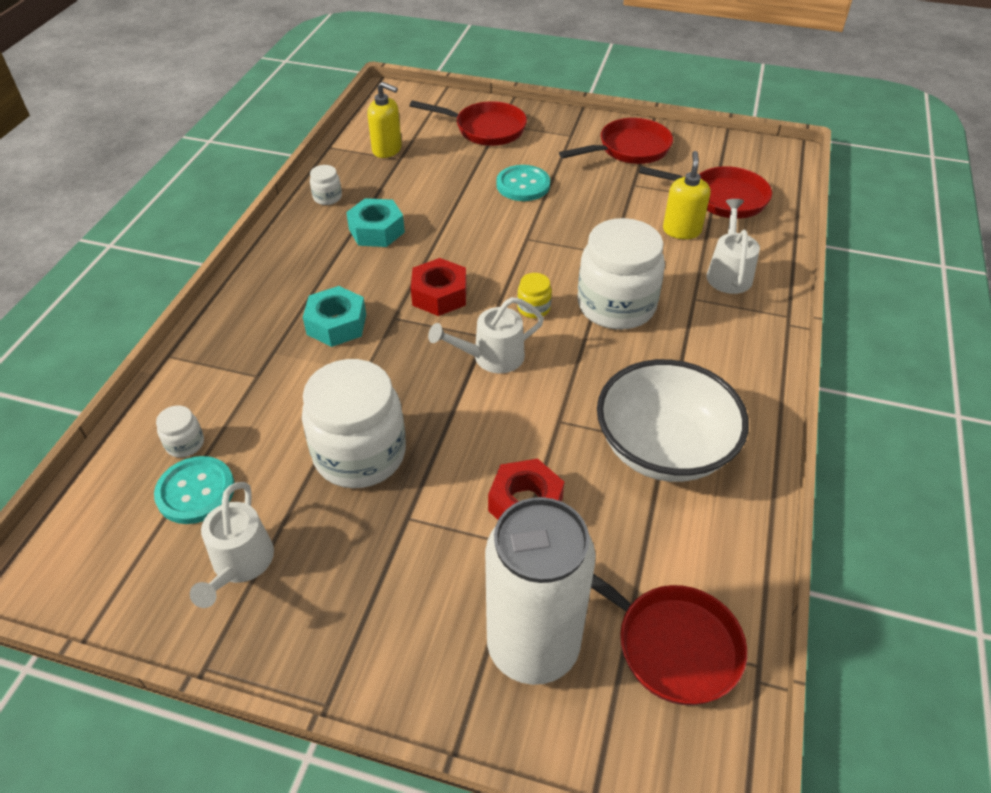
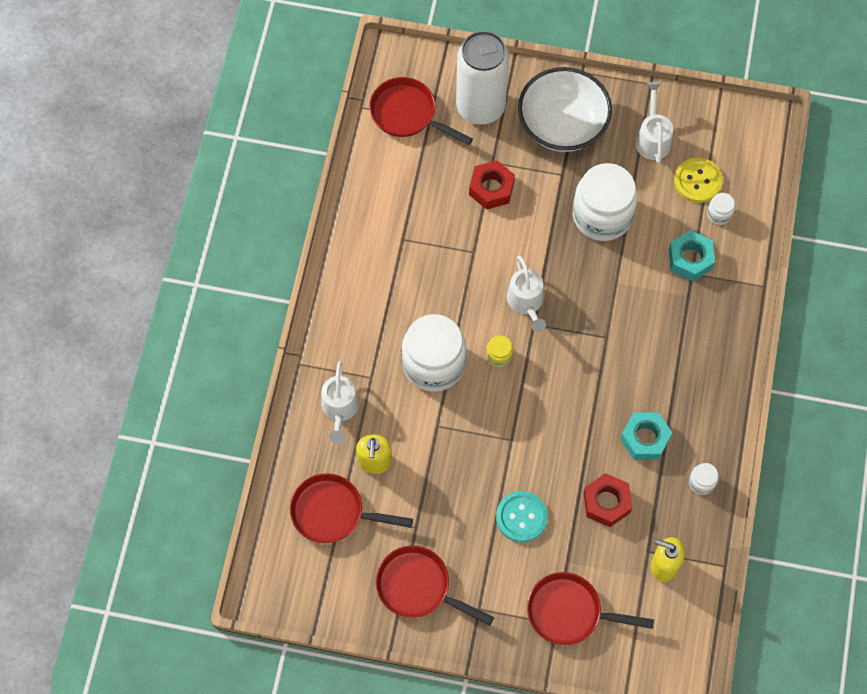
camera: 175 degrees right, 20 degrees up
turquoise button [154,456,234,524] -> yellow button [674,158,722,203]
turquoise nut [303,286,366,347] -> turquoise nut moved to [669,230,715,281]
red nut [411,258,466,316] -> red nut moved to [583,473,632,527]
white watering can [428,297,544,373] -> white watering can turned 105 degrees clockwise [507,256,546,332]
red pan [559,118,673,164] -> red pan turned 60 degrees clockwise [375,546,494,626]
white bowl [597,359,749,482] -> white bowl moved to [518,67,612,152]

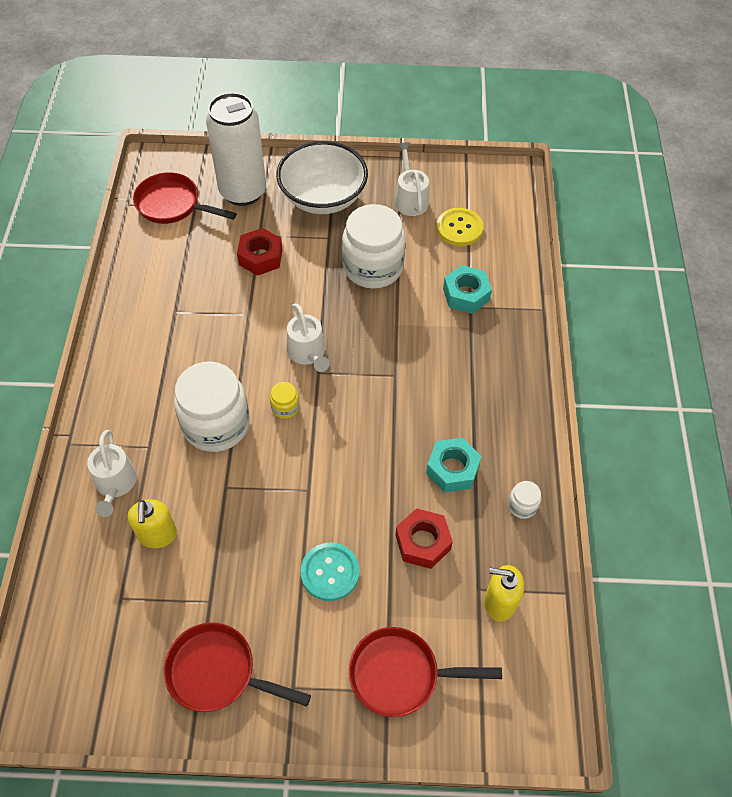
camera: 10 degrees left, 10 degrees down
red pan [290,473,413,543] -> none
white jar [707,193,735,225] -> none

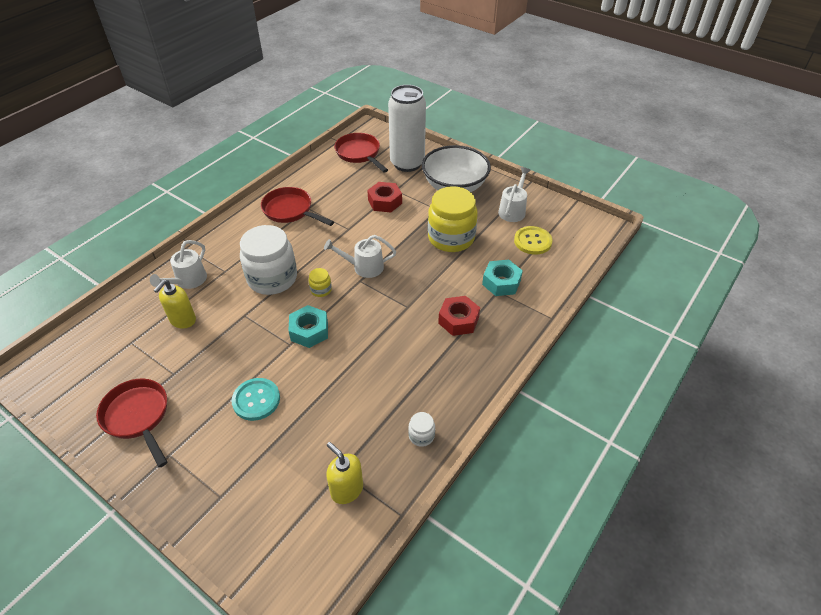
camera: 35 degrees right, 10 degrees down
white watering can [287,303,329,372] -> white watering can turned 75 degrees clockwise [324,235,396,278]
white jar [342,204,405,289] -> yellow jar [428,186,478,252]
red pan [349,627,502,717] -> red pan moved to [261,187,334,226]
red nut [395,508,453,569] -> red nut moved to [438,296,480,336]
turquoise nut [426,438,482,493] -> turquoise nut moved to [288,305,328,348]

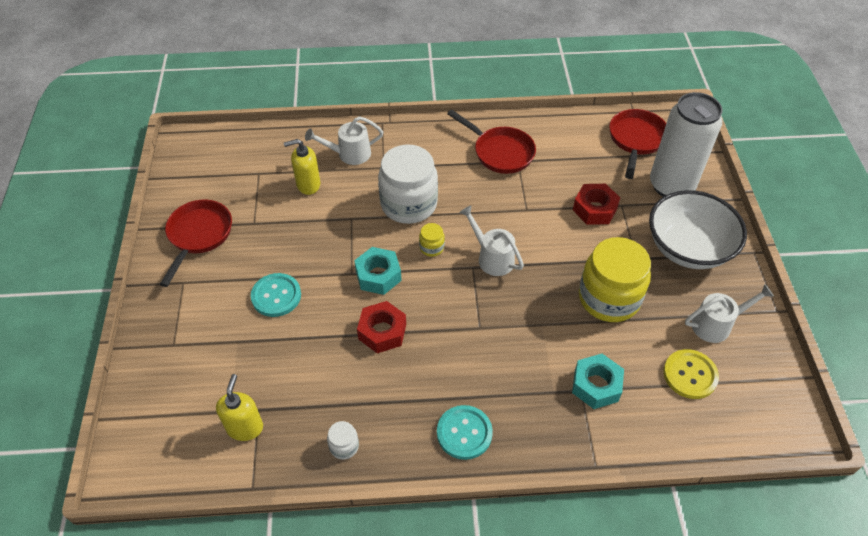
camera: 50 degrees right, 5 degrees up
red pan [261,187,334,226] -> red pan turned 135 degrees clockwise [447,110,536,174]
red nut [438,296,480,336] -> red nut moved to [357,301,406,353]
none -> turquoise button [437,405,493,460]

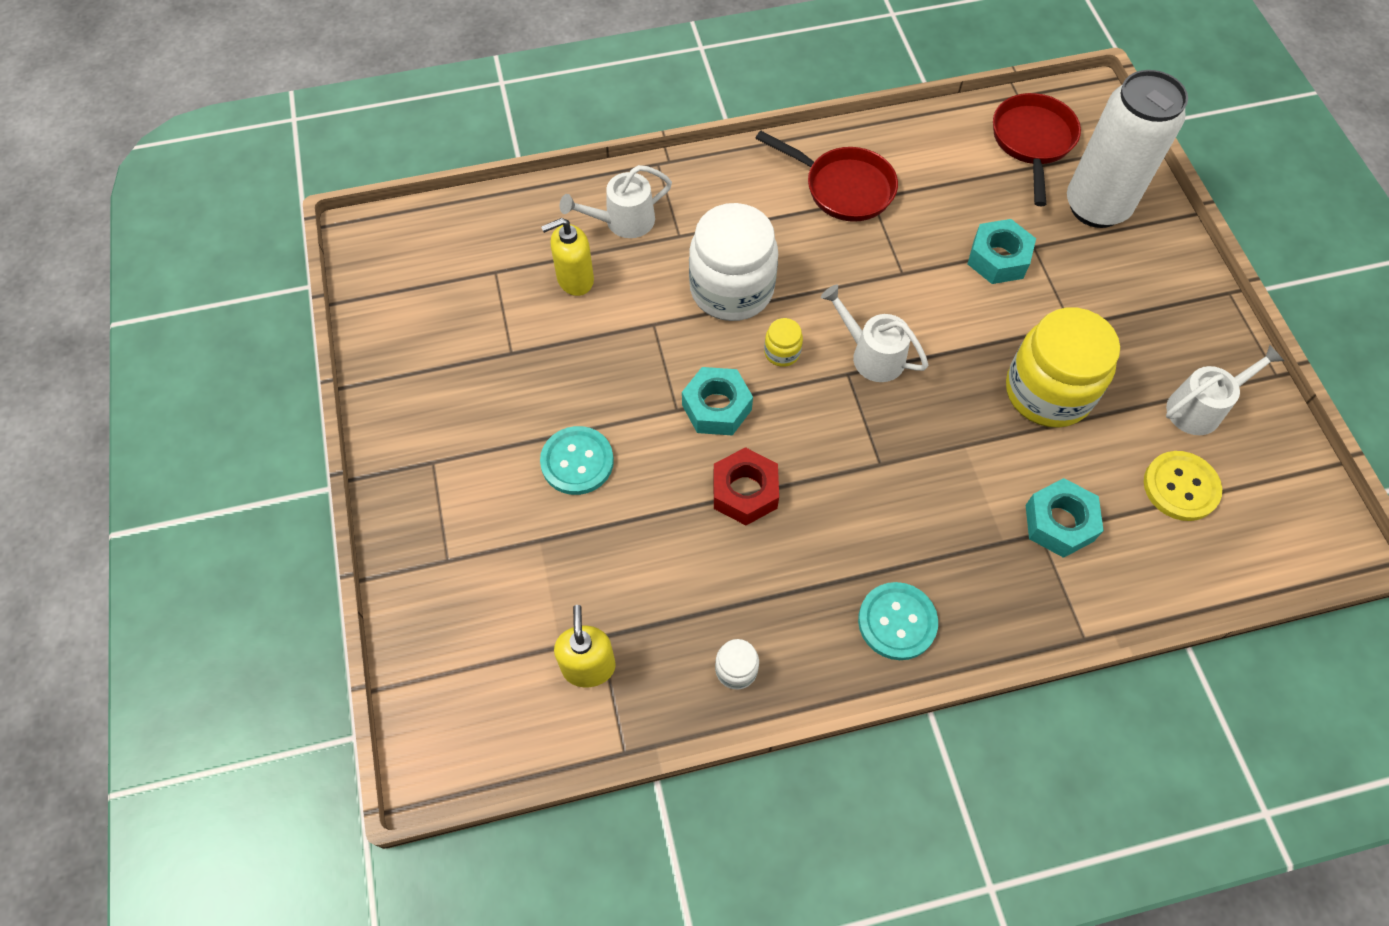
camera: 10 degrees left, 10 degrees up
red pan [160,200,232,287] -> none
red nut [573,184,620,225] -> turquoise nut [968,219,1036,284]
white bowl [649,190,747,269] -> none

